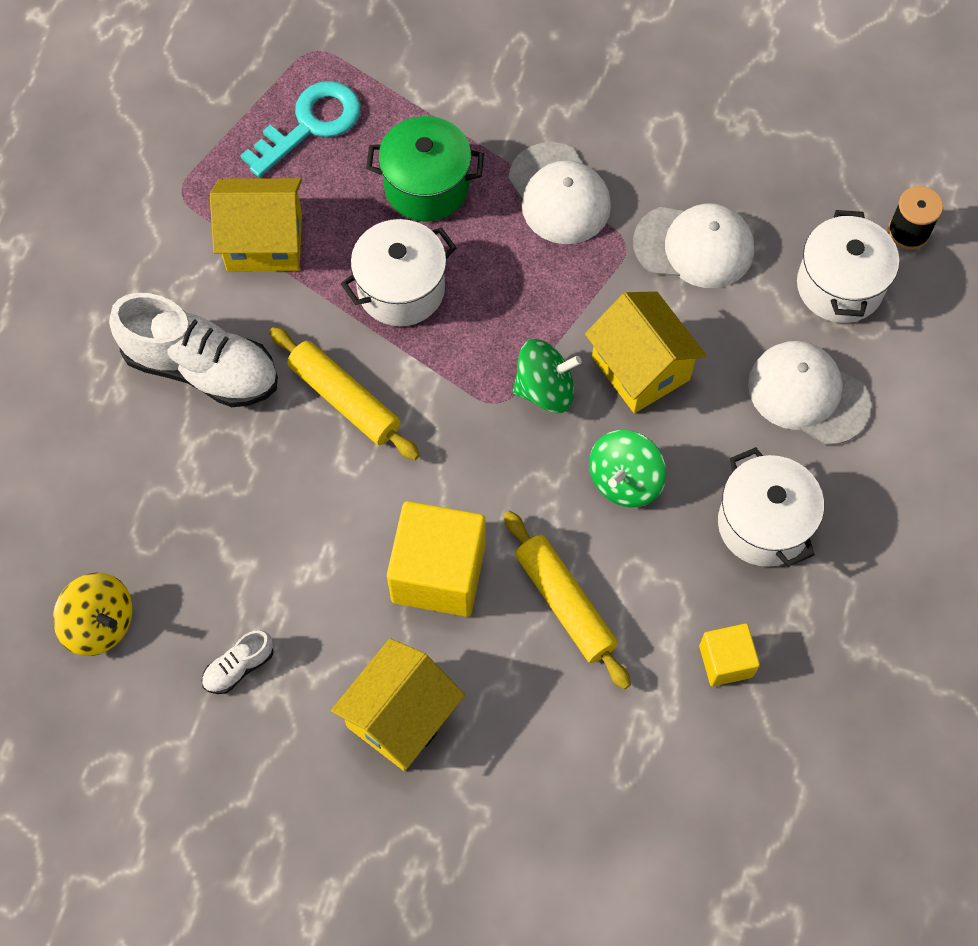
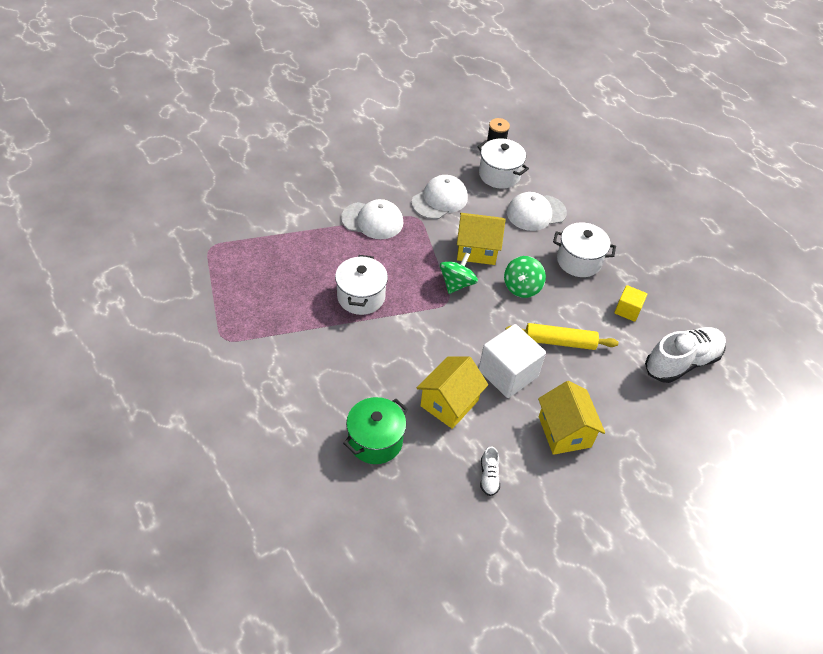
camera: 55 degrees left, 15 degrees down
yellow spinning top [53,572,132,656] -> none
white shoe [109,293,278,407] -> white shoe moved to [645,327,726,383]
yellow house [210,178,302,271] -> yellow house moved to [417,356,488,429]
turquoise key [240,81,361,177] -> none
yellow rolling pin [269,327,420,460] -> none
green pot [366,116,484,222] -> green pot moved to [343,397,408,464]
yellow cube [387,501,486,617] -> white cube [479,324,546,398]
green spinning top [589,430,666,507] -> green spinning top turned 45 degrees clockwise [504,256,546,298]

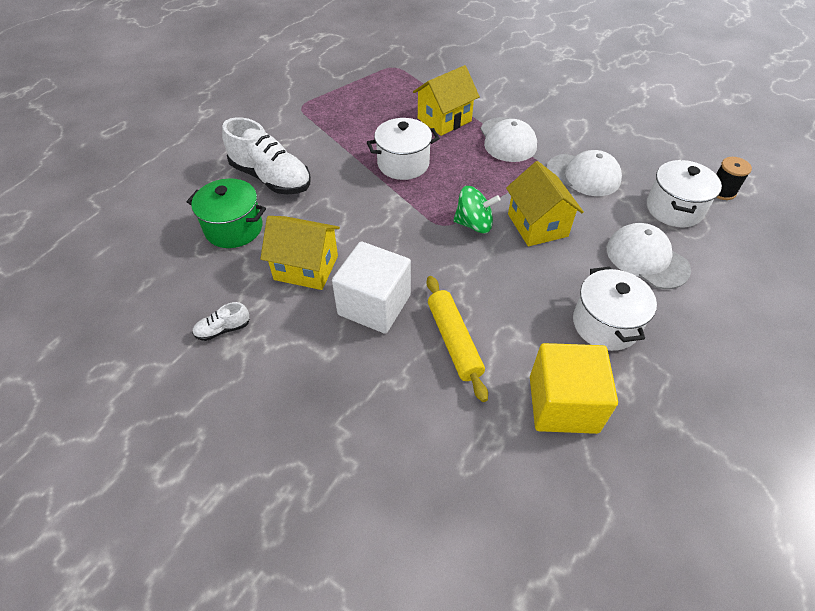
camera: 70 degrees right, 0 degrees up
green spinning top [504,256,546,298] -> none
yellow house [538,381,605,455] -> yellow house moved to [413,65,480,136]
yellow cube [614,285,647,322] -> yellow cube [530,343,618,434], size x1.84
white shoe [645,327,726,383] -> white shoe moved to [222,117,311,194]

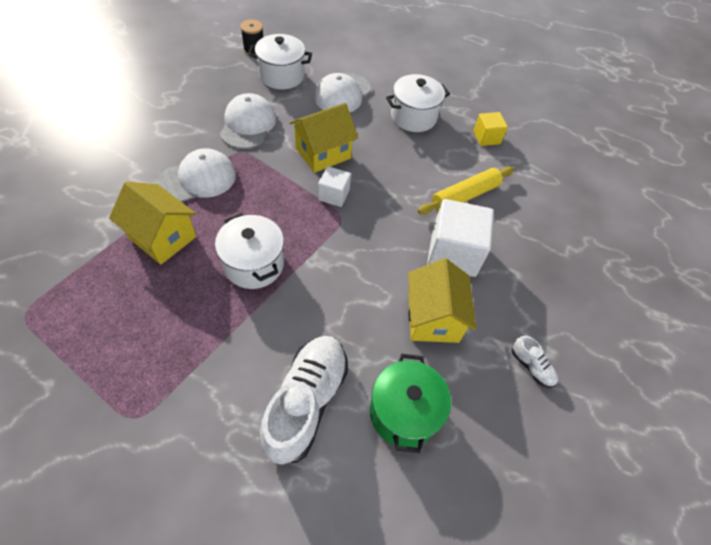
camera: 110 degrees left, 5 degrees up
green spinning top [453,186,500,233] -> white cube [318,166,351,207]
yellow cube [530,343,618,434] -> yellow cube [473,112,508,146], size x0.54

